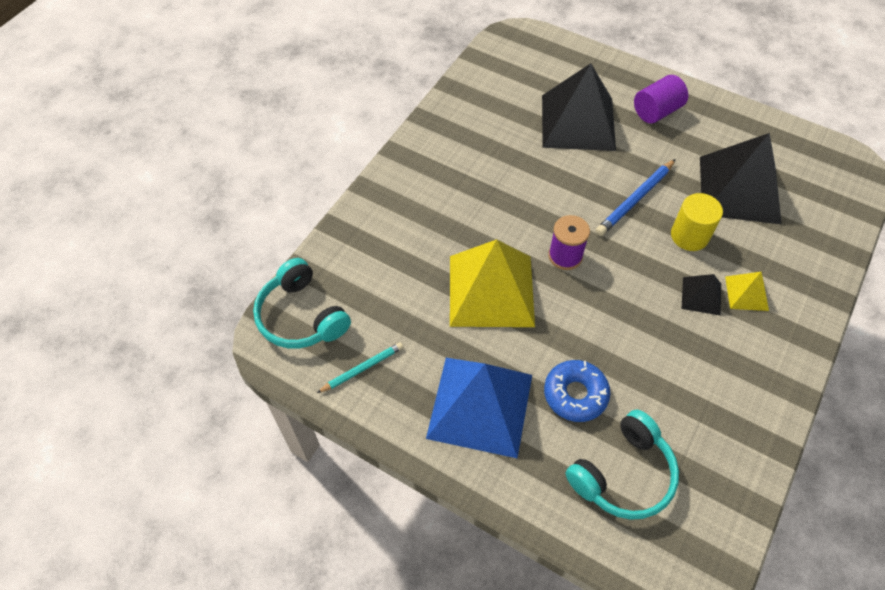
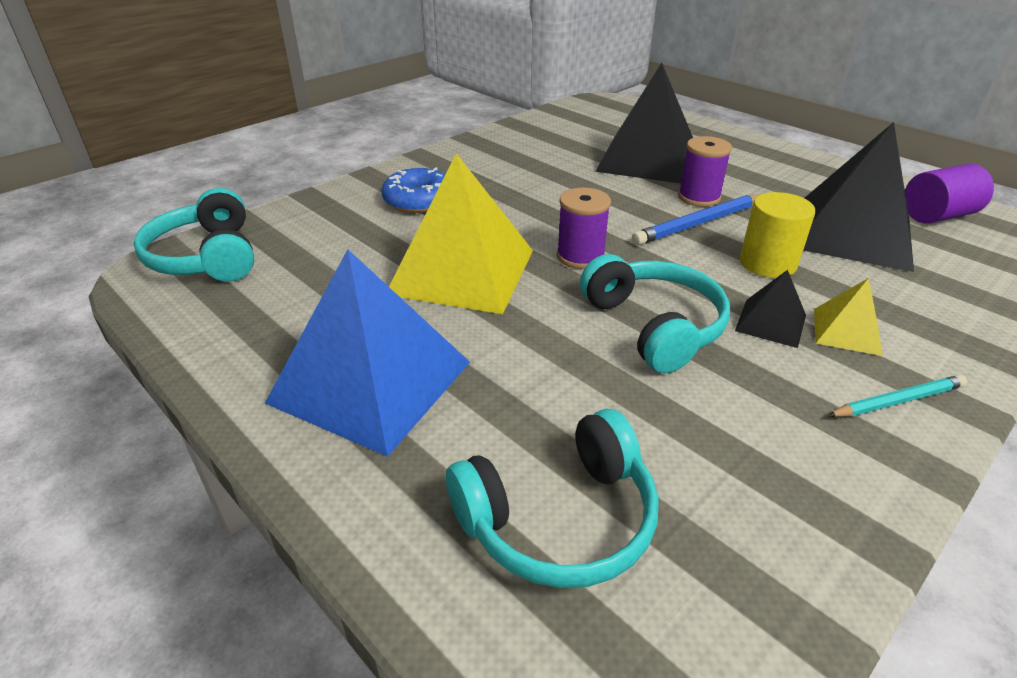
camera: 15 degrees right, 20 degrees down
turquoise pencil [317,342,403,393] -> turquoise pencil moved to [827,375,967,417]
blue donut [544,360,610,422] -> blue donut moved to [382,167,445,213]
purple cylinder [634,75,688,124] -> purple cylinder moved to [905,163,994,224]
none -> turquoise headphones [580,254,730,373]
none -> purple spool [678,136,732,207]

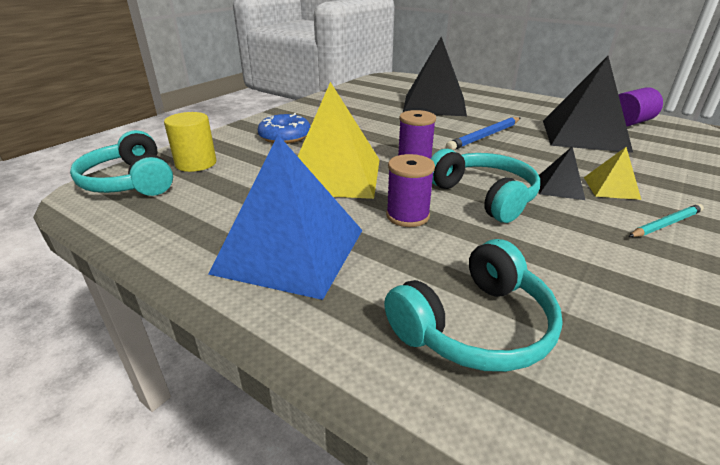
camera: 10 degrees left, 5 degrees down
purple spool [678,136,732,207] -> purple spool moved to [386,154,435,227]
yellow cylinder [740,192,816,278] -> yellow cylinder moved to [164,112,216,172]

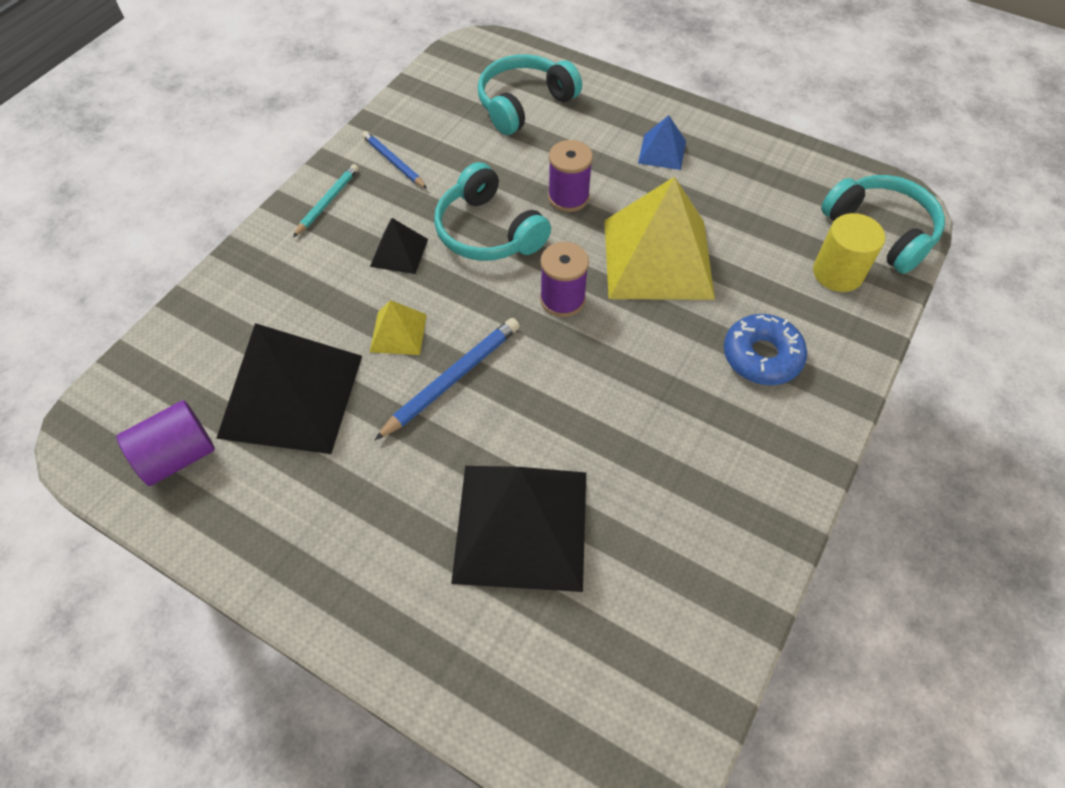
camera: 175 degrees right, 25 degrees up
blue pyramid [208,135,362,300] -> blue pyramid [638,115,686,170], size x0.46
yellow pyramid [584,147,641,200] -> yellow pyramid moved to [370,300,427,355]
turquoise pencil [628,204,704,237] -> turquoise pencil turned 150 degrees clockwise [293,164,359,237]
none -> blue pencil [362,131,427,189]

